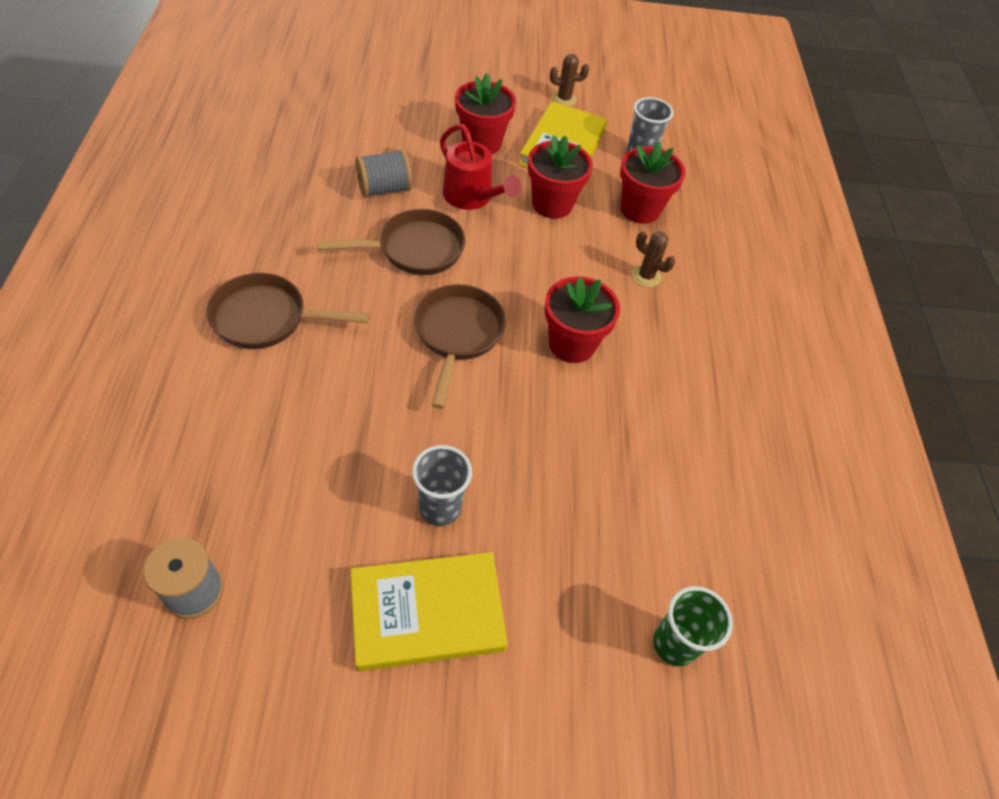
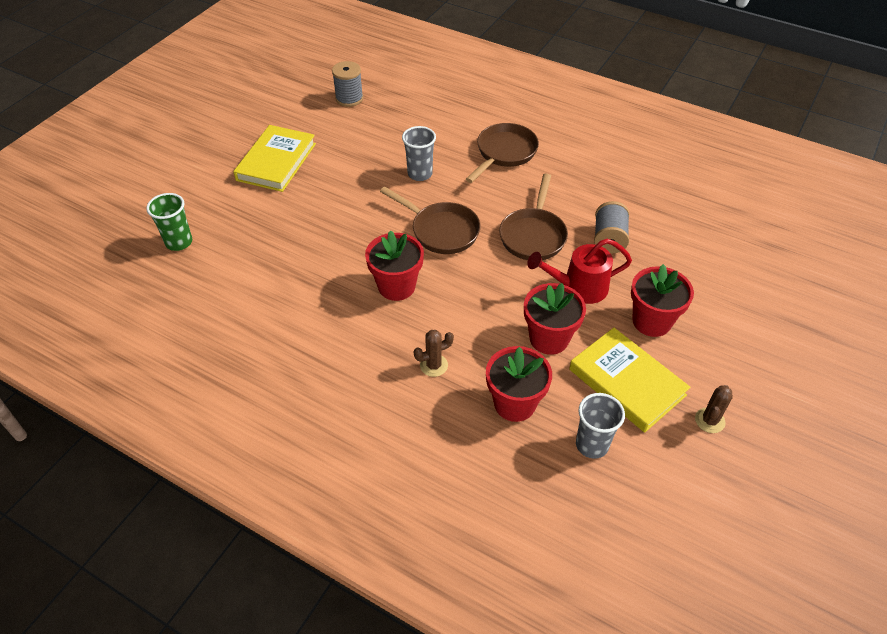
camera: 125 degrees right, 5 degrees down
grey cup [412,445,472,526] -> grey cup moved to [402,126,436,181]

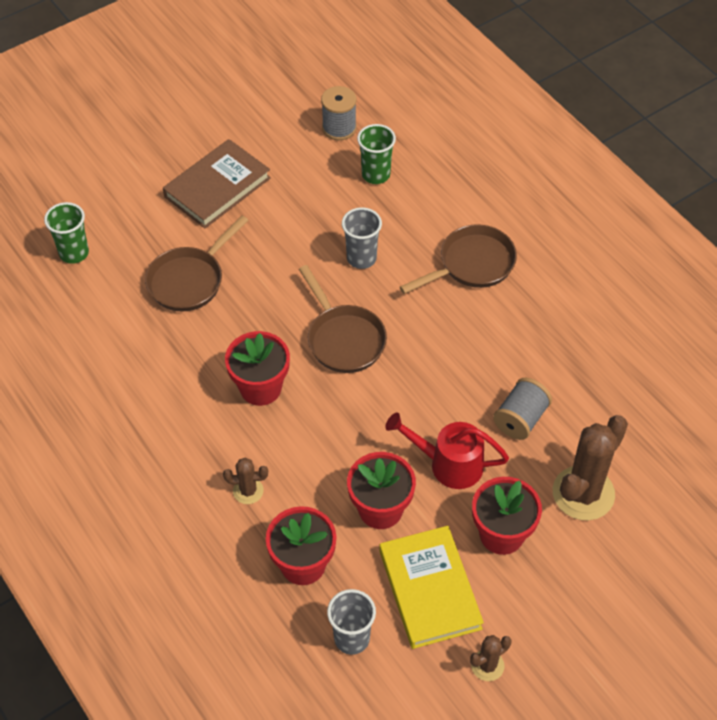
camera: 25 degrees right, 5 degrees up
yellow book [233,125,316,192] -> brown book [163,139,271,228]
brown pan [499,174,568,260] -> brown pan moved to [145,215,248,312]
none -> green cup [357,124,396,184]
none -> brown cactus [553,415,628,520]

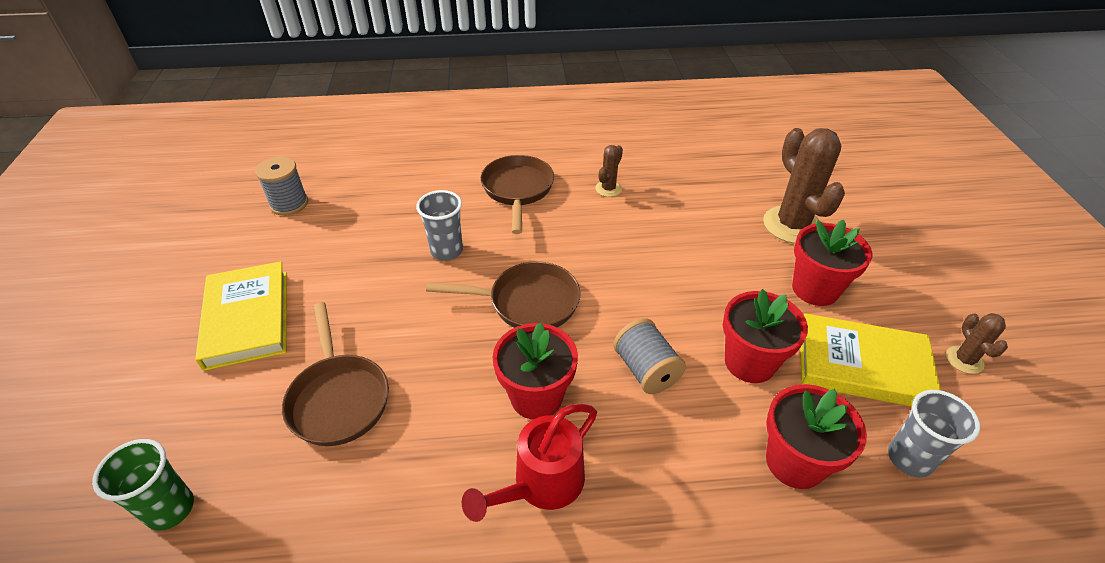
camera: 60 degrees left, 10 degrees down
brown book [163,139,271,228] -> yellow book [195,261,287,371]
brown cactus [223,458,268,504] -> brown cactus moved to [595,145,623,197]
green cup [357,124,396,184] -> none
red watering can [385,412,509,489] -> red watering can moved to [462,404,597,522]
grey spool [493,378,552,440] -> grey spool moved to [613,318,686,394]

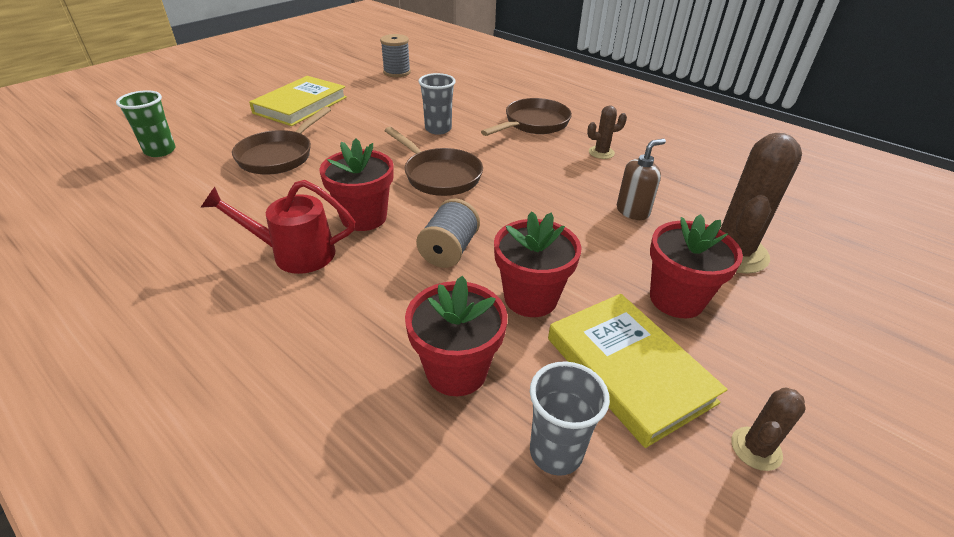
camera: 45 degrees right, 5 degrees down
none -> brown soap dispenser [617,139,666,220]

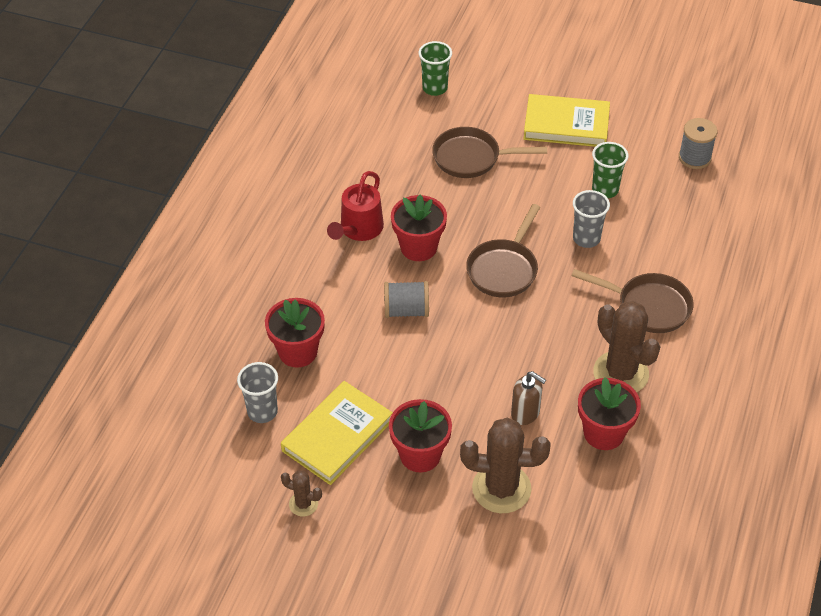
camera: 70 degrees right, 10 degrees up
red watering can [201,180,355,274] -> red watering can turned 135 degrees counterclockwise [327,171,384,241]
red flower pot [494,211,582,317] -> red flower pot moved to [578,377,641,450]
brown cactus [587,105,627,159] -> brown cactus [593,301,660,392], size x2.03
none -> green cup [592,142,629,198]

